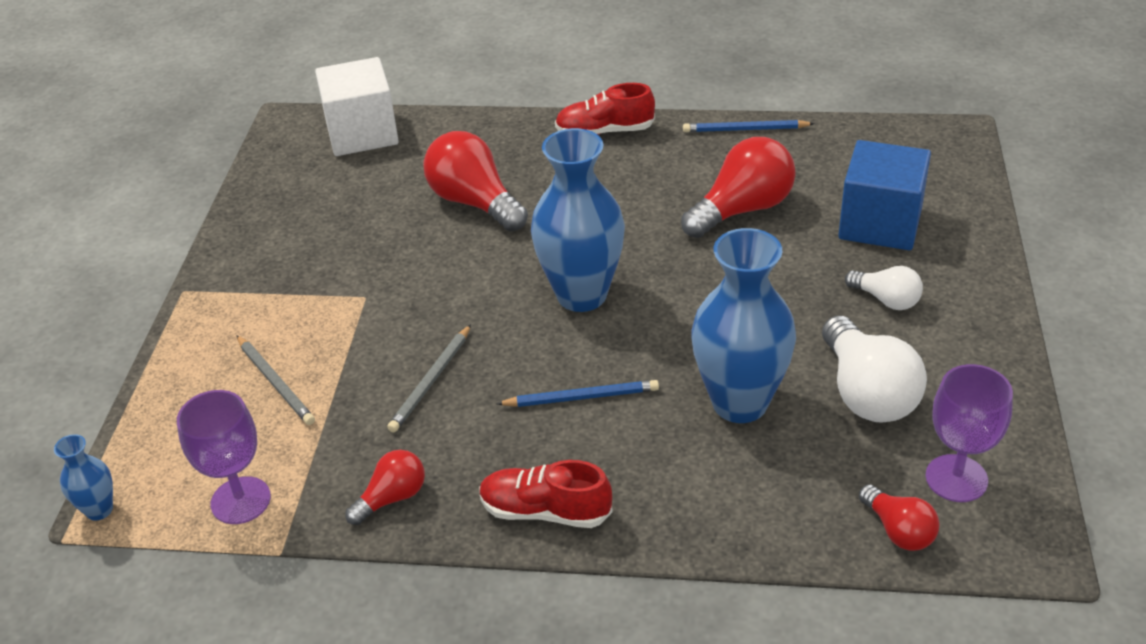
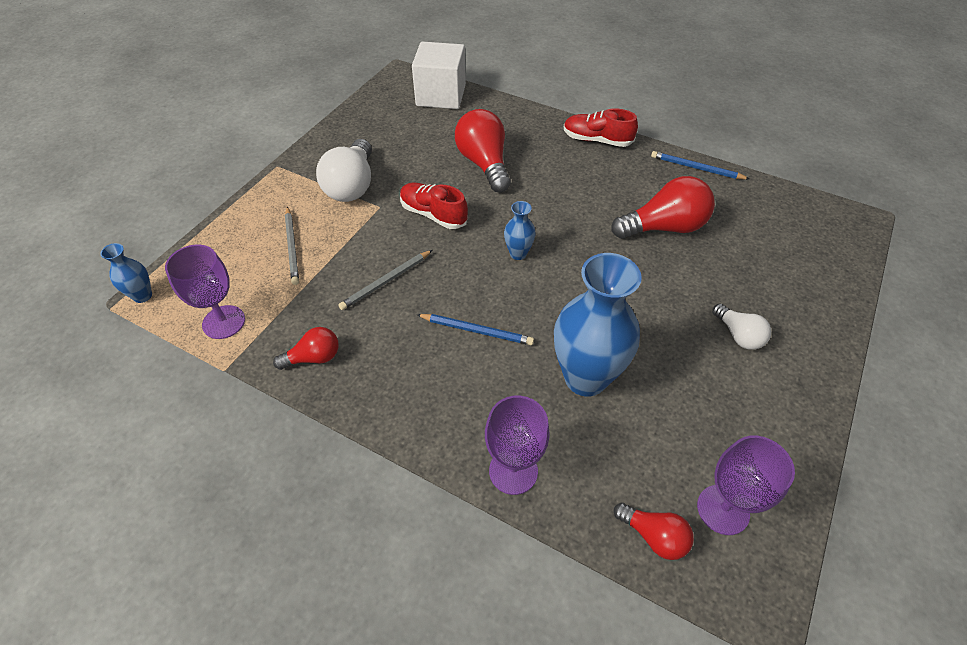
camera: 20 degrees right, 10 degrees up
red shoe [479,460,612,528] -> red shoe moved to [400,183,468,229]
blue vase [531,128,625,312] -> blue vase [504,201,535,260], size x0.46
white light bulb [822,316,927,423] -> white light bulb moved to [316,139,372,202]
blue cube [838,140,931,250] -> none
red light bulb [859,484,940,551] -> red light bulb turned 45 degrees counterclockwise [614,503,694,560]
none -> purple goblet [485,396,550,495]

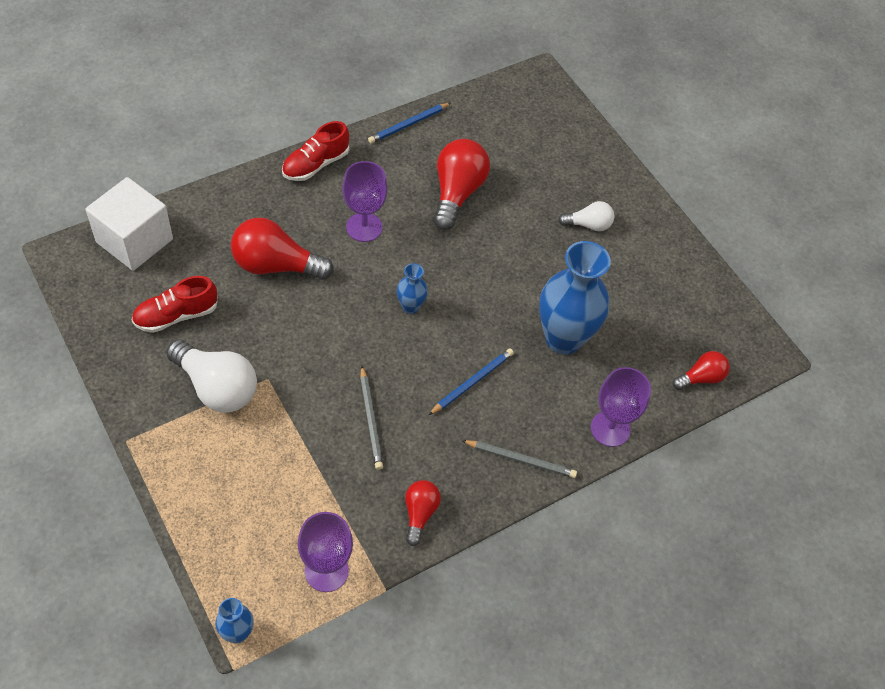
camera: 65 degrees left, 5 degrees up
grey pencil [285,207,299,285] -> grey pencil moved to [461,440,577,478]
red shoe [400,183,468,229] -> red shoe moved to [132,276,218,333]
purple goblet [697,435,795,535] -> purple goblet moved to [342,161,388,242]

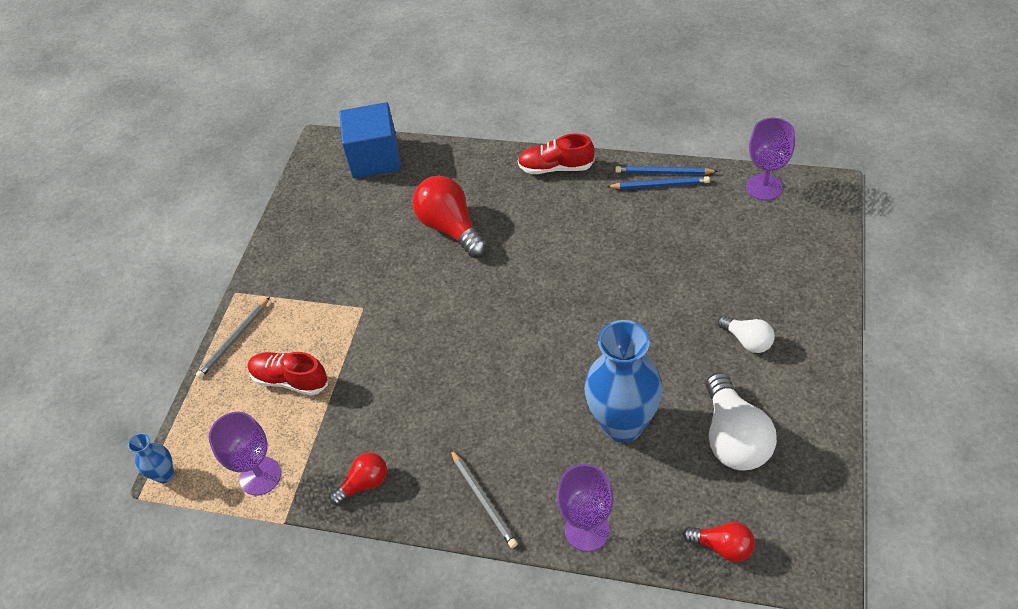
camera: 55 degrees right, 5 degrees down
white cube [85,177,173,271] -> blue cube [339,102,401,178]
red shoe [132,276,218,333] -> red shoe moved to [248,352,328,396]
white light bulb [166,340,257,413] -> white light bulb moved to [706,372,777,471]
purple goblet [342,161,388,242] -> purple goblet moved to [746,118,795,201]
grey pencil [360,366,383,470] -> grey pencil moved to [196,297,270,379]
blue vase [397,263,428,314] -> none
blue pencil [429,348,514,415] -> blue pencil moved to [607,176,710,189]
red light bulb [433,139,490,230] -> none

